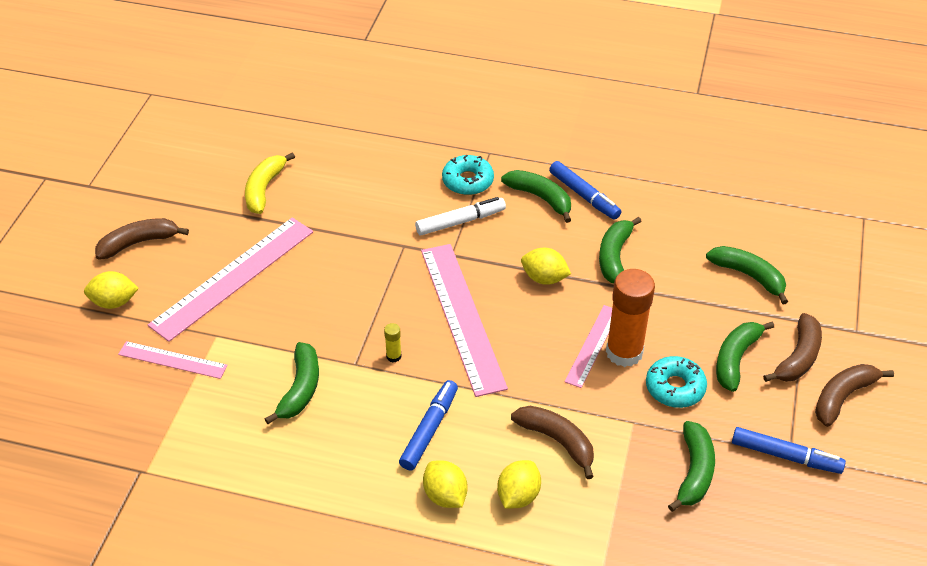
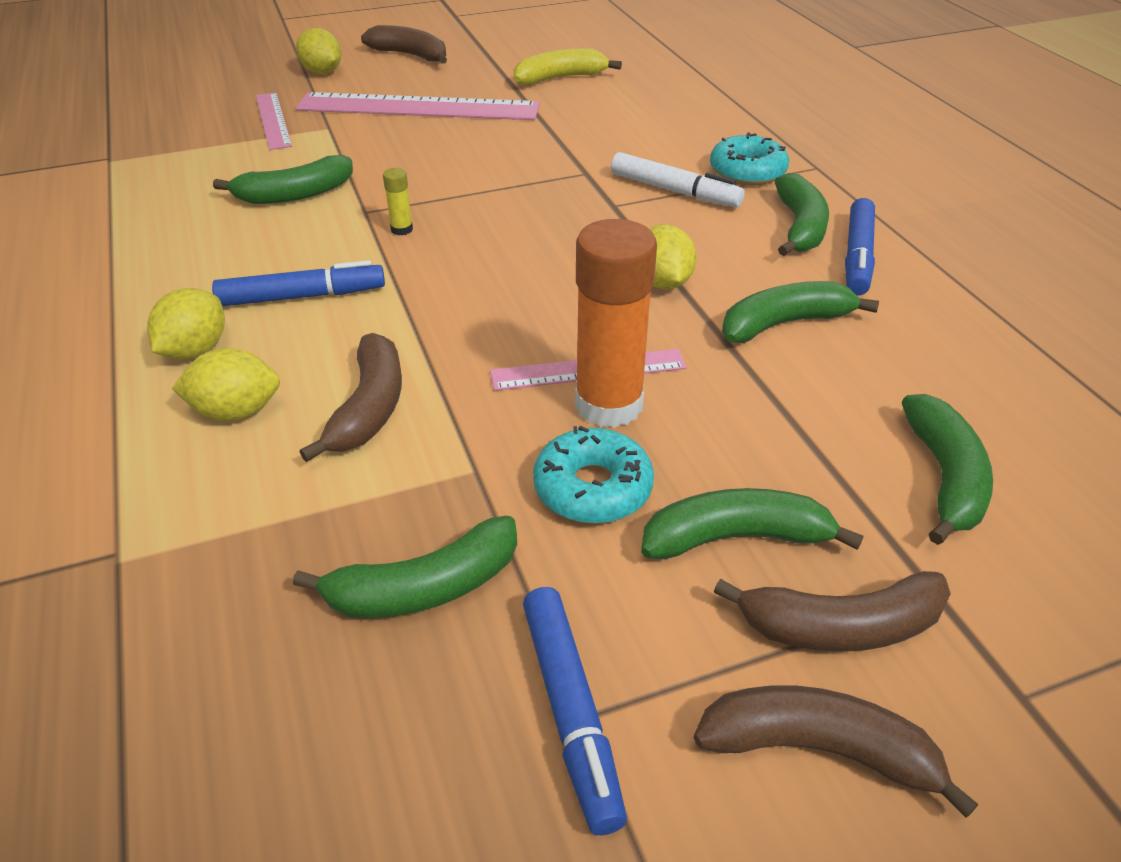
camera: 55 degrees right, 5 degrees down
pink ruler [421,244,508,397] -> none

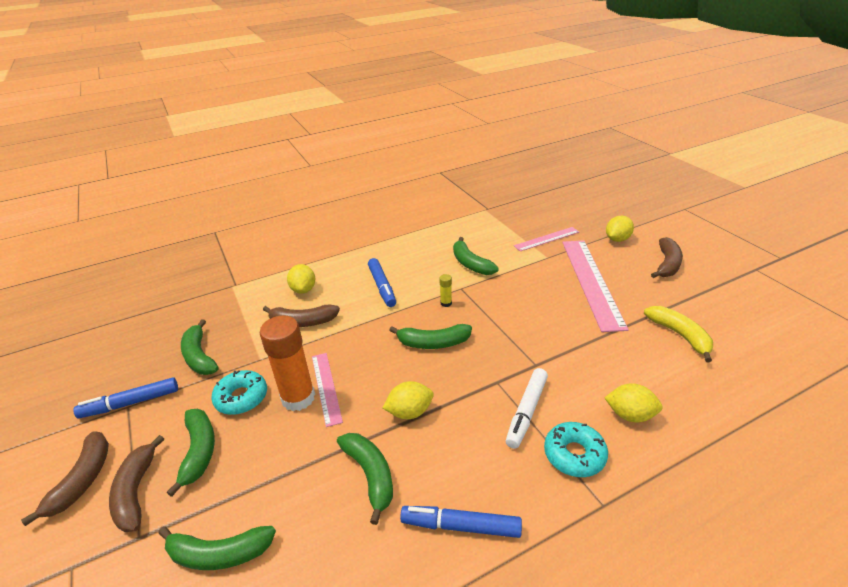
camera: 85 degrees right, 5 degrees down
yellow lemon [147,288,225,359] -> yellow lemon moved to [604,383,663,422]
green banana [775,173,829,256] -> green banana moved to [389,324,472,349]

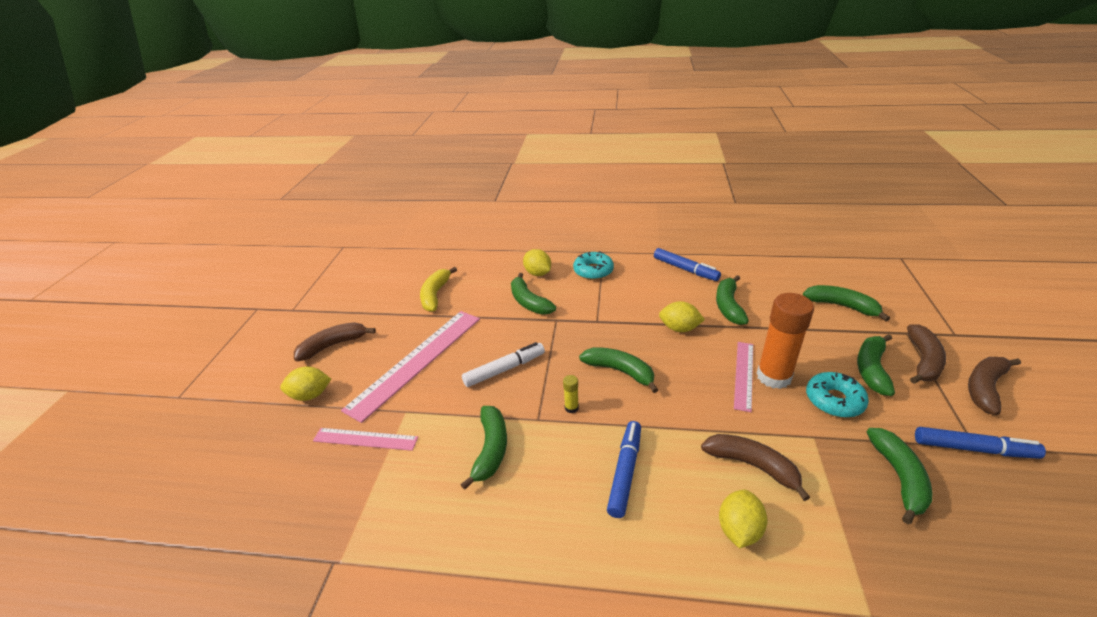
camera: 145 degrees left, 0 degrees up
white marker [506,368,548,449] -> white marker moved to [462,342,545,387]
none -> green banana [511,273,556,315]

